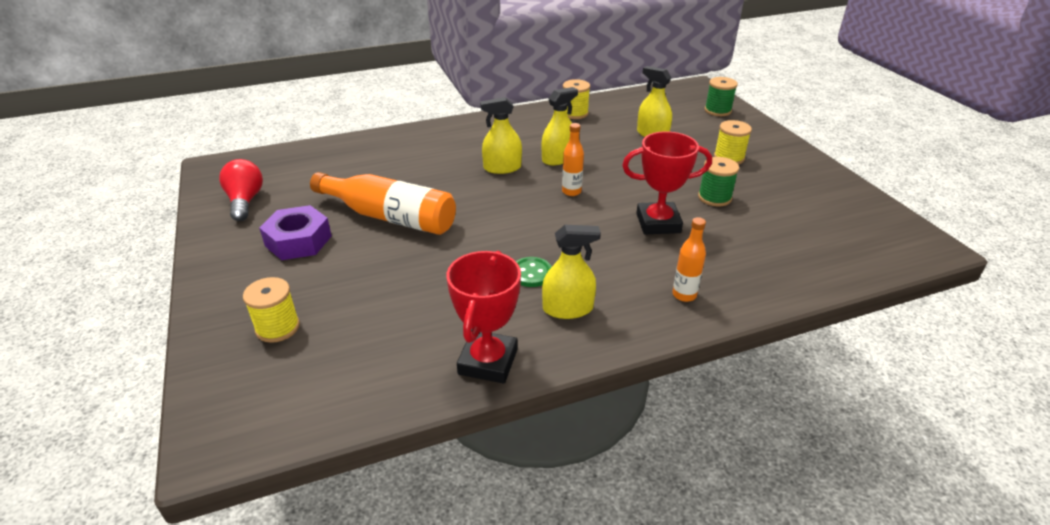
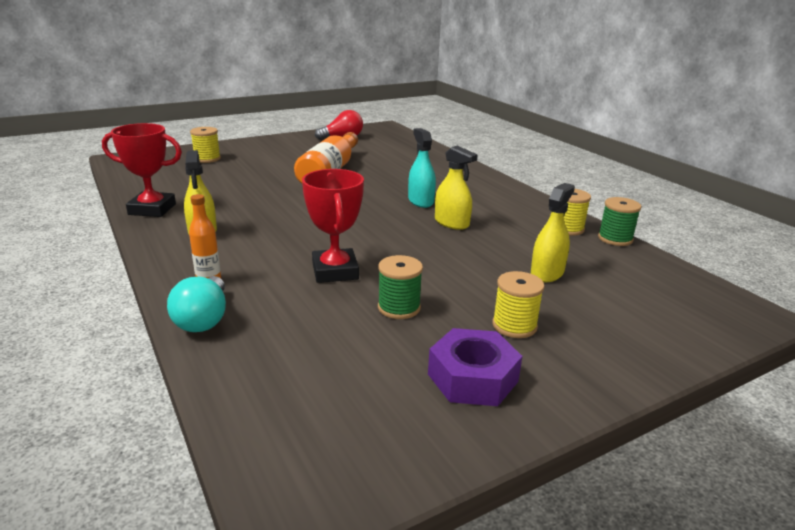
camera: 80 degrees right, 10 degrees down
purple nut [259,205,332,260] -> purple nut moved to [428,328,522,406]
yellow spray bottle [480,97,522,174] -> turquoise spray bottle [408,128,436,208]
green button [516,257,552,287] -> none
orange bottle [562,123,584,196] -> none
green spool [705,77,738,116] -> green spool moved to [598,197,641,246]
none -> turquoise light bulb [167,276,226,332]

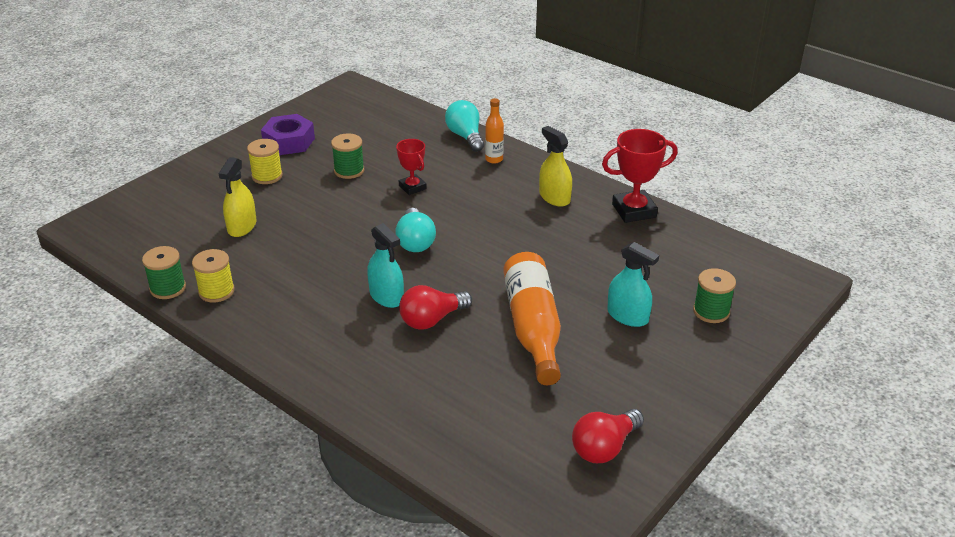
camera: 160 degrees right, 10 degrees up
yellow spool [190,127,221,163] -> green spool [693,268,736,323]
red trophy [302,169,364,283] -> red trophy [396,139,427,195], size x0.62
yellow spray bottle [435,146,478,230] -> none
none -> turquoise light bulb [395,208,436,252]
none -> red light bulb [399,285,472,330]
none -> turquoise spray bottle [607,242,659,327]

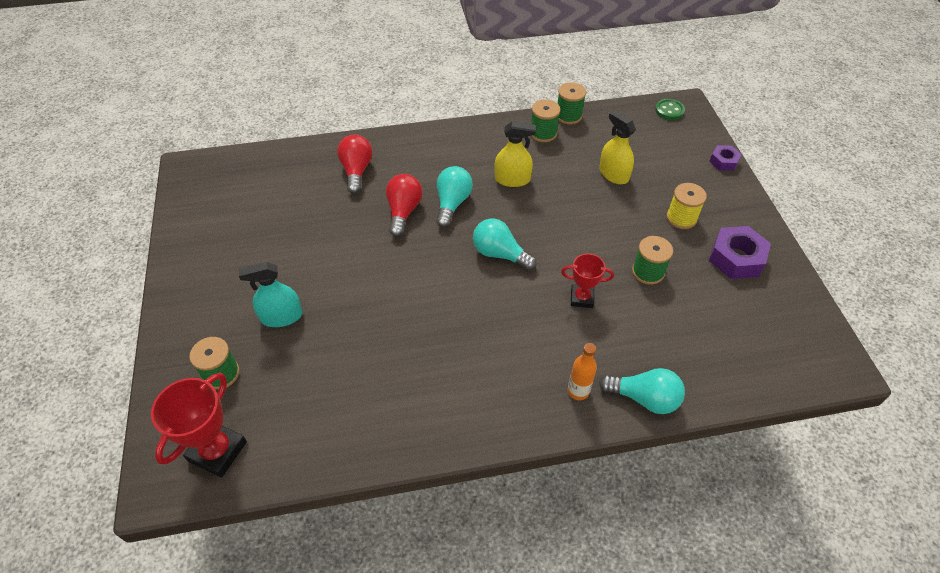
camera: 130 degrees right, 15 degrees up
yellow spool [192,249,235,303] -> green spool [531,100,560,142]
turquoise spray bottle [367,223,404,308] -> turquoise light bulb [436,166,473,228]
orange bottle [503,252,561,385] -> none
yellow spray bottle [539,126,572,207] -> yellow spray bottle moved to [494,121,536,187]
red light bulb [572,409,644,463] -> red light bulb moved to [337,135,372,194]
red trophy [602,129,678,223] -> red trophy moved to [151,373,247,478]
none -> green button [655,99,685,120]
none -> purple nut [709,145,742,171]

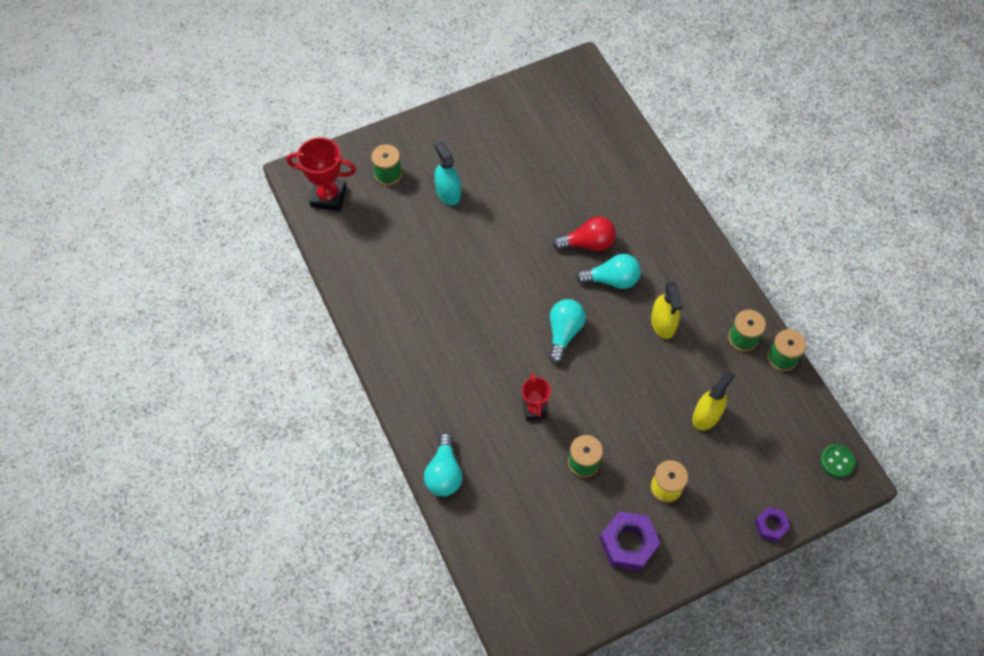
camera: 75 degrees right, 10 degrees up
red light bulb [337,135,372,194] -> none
orange bottle [568,343,597,400] -> none

